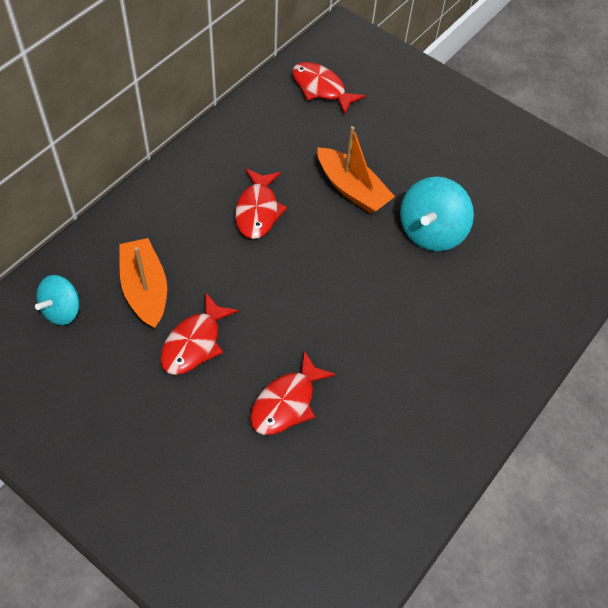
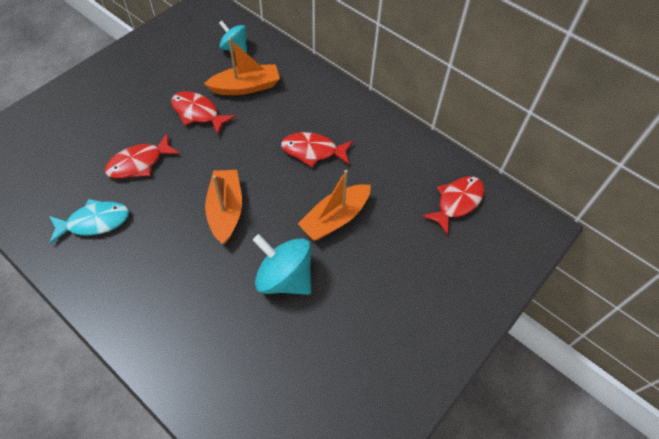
camera: 95 degrees right, 0 degrees up
red fish [250,351,336,435] -> red fish turned 75 degrees counterclockwise [105,134,180,179]
none -> turquoise fish [49,199,129,244]
none -> orange boat [205,170,242,244]

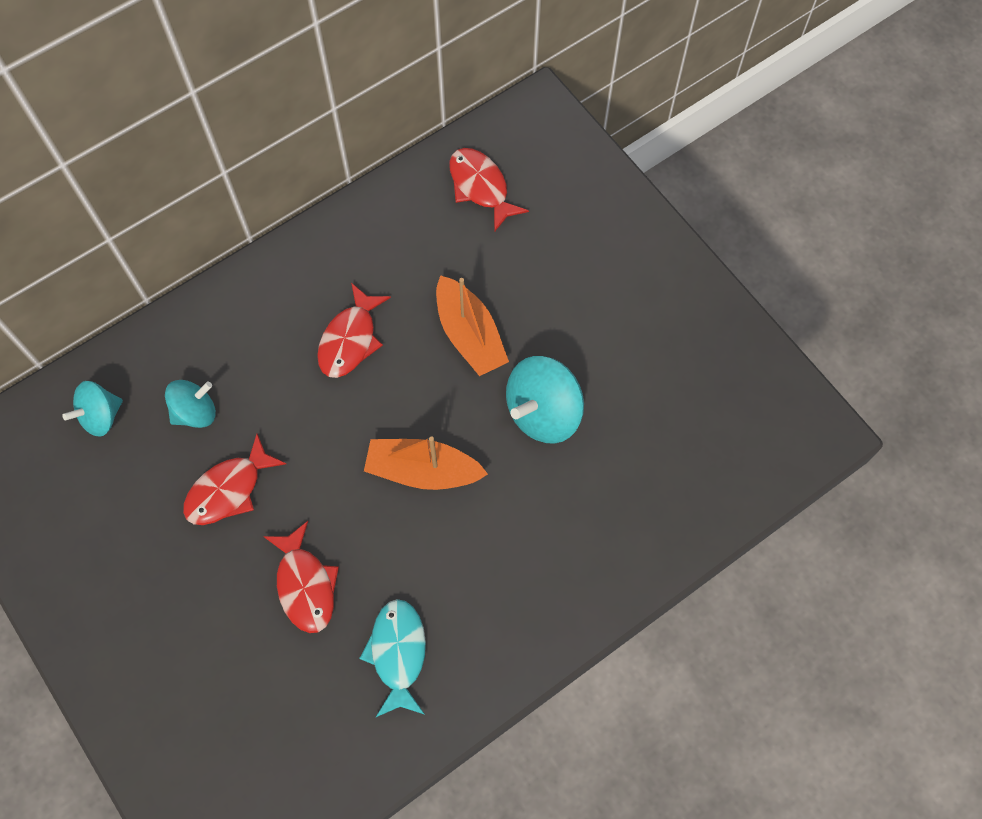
camera: 75 degrees left, 10 degrees up
orange boat [204,38,280,95] -> turquoise spinning top [165,380,216,428]

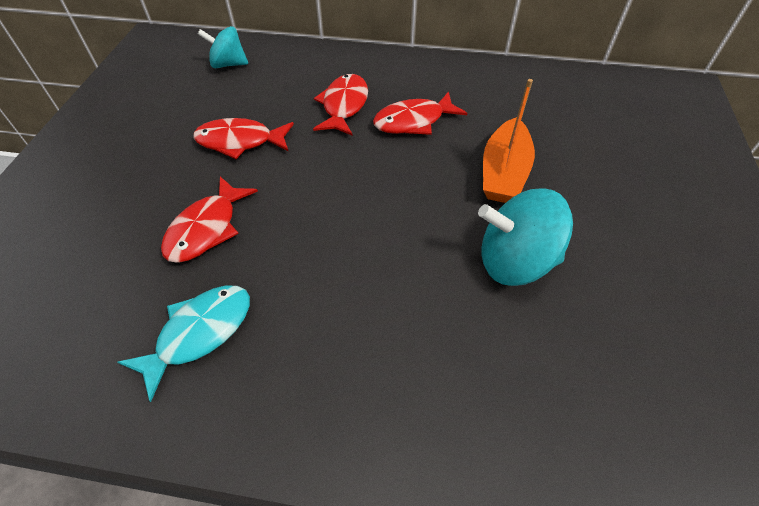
camera: 45 degrees right, 15 degrees down
turquoise spinning top [165,380,216,428] -> none
orange boat [364,436,488,490] -> none
red fish [449,148,529,232] -> red fish moved to [313,74,368,136]

